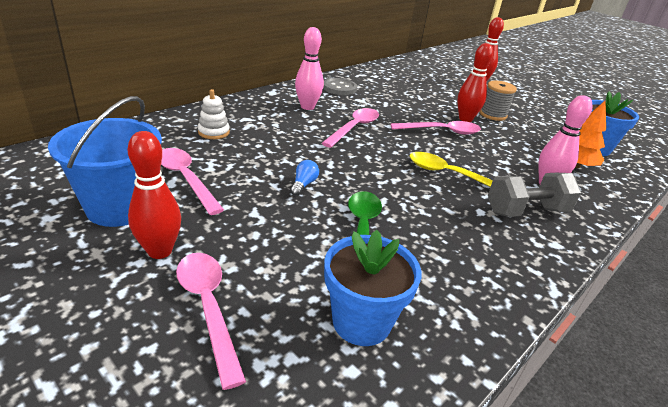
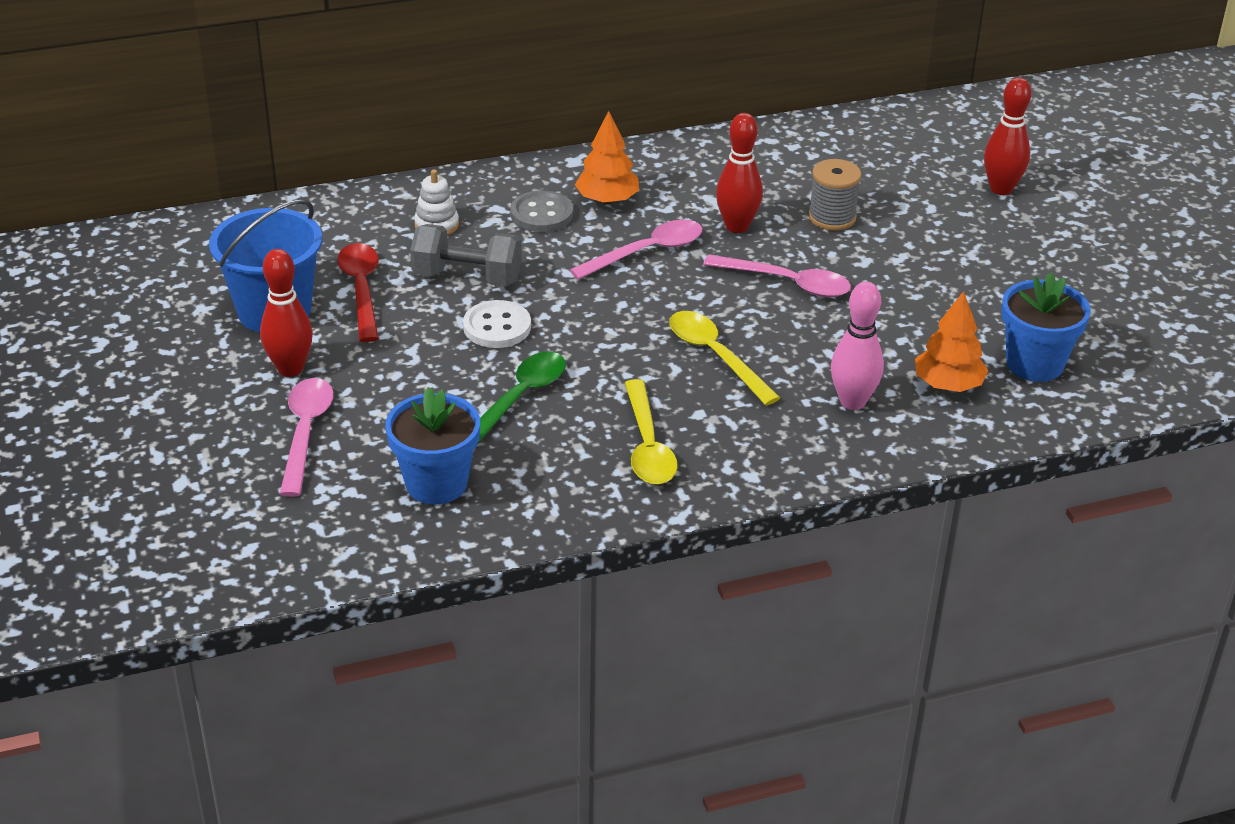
camera: 30 degrees right, 5 degrees up
pink spoon [161,148,224,215] -> red spoon [337,243,379,342]
blue light bulb [290,160,319,196] -> white button [463,300,531,348]
pink bowling pin [295,27,324,110] -> orange tree [575,111,639,204]
grey button [323,78,357,95] -> grey button moved to [510,190,573,232]
red bowling pin [457,43,493,122] -> red bowling pin moved to [716,113,763,233]
grey spool [480,81,517,121] -> grey spool moved to [808,159,861,231]
grey dumbbell [488,173,581,217] -> grey dumbbell moved to [410,224,522,286]
none -> yellow spoon [625,379,678,485]

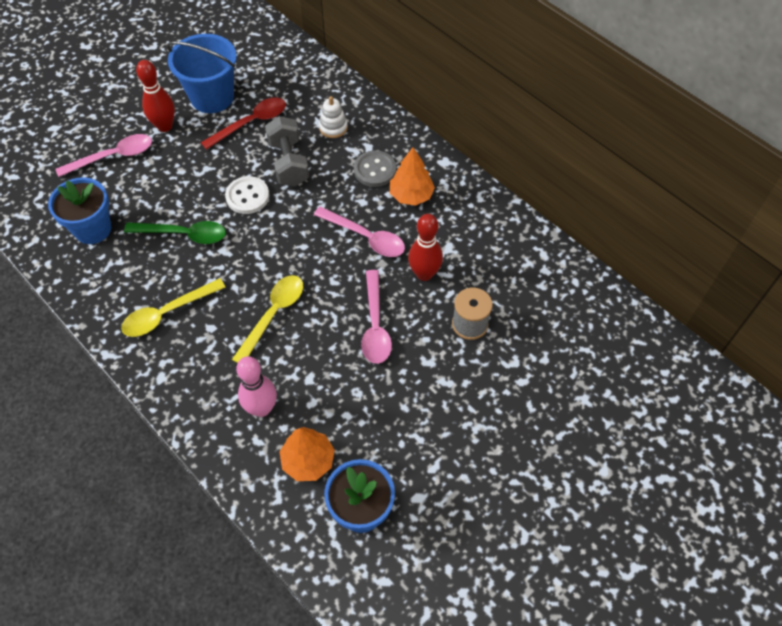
camera: 65 degrees right, 20 degrees up
red bowling pin [984,77,1032,195] -> none

